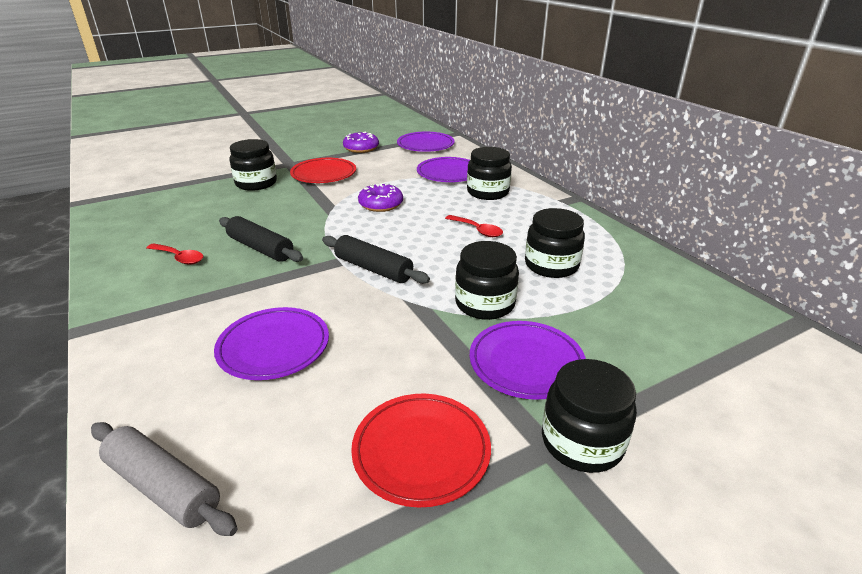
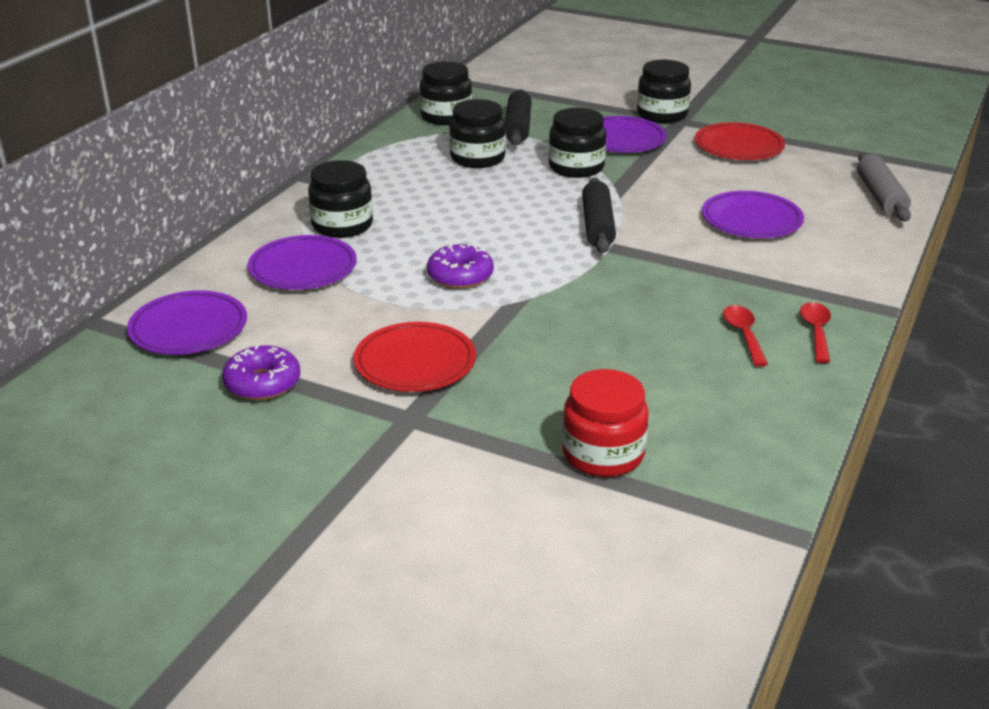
camera: 125 degrees left, 0 degrees up
black rolling pin [219,216,303,262] -> black rolling pin moved to [505,89,532,146]
black jar [229,139,277,191] -> black jar moved to [419,61,472,125]
red spoon [445,215,503,237] -> red spoon moved to [800,302,831,363]
none -> red jar [562,369,648,477]

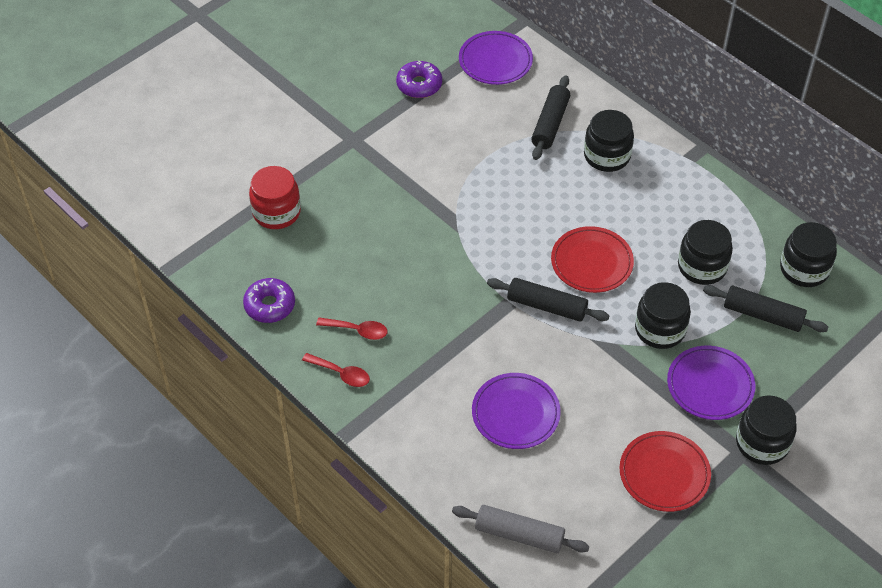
camera: 110 degrees right, 20 degrees up
purple plate [248,235,357,290] -> black rolling pin [531,75,570,160]
red plate [354,322,476,392] -> red plate moved to [551,226,634,293]
purple donut [427,243,494,289] -> purple donut moved to [243,278,295,323]

